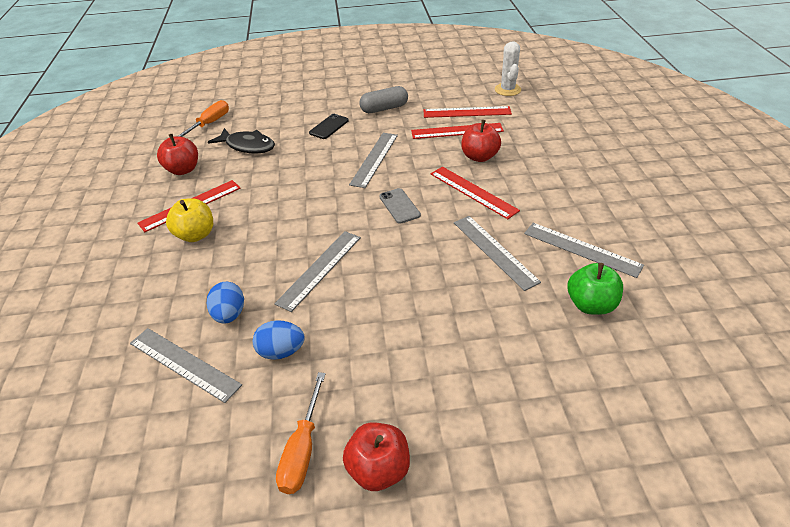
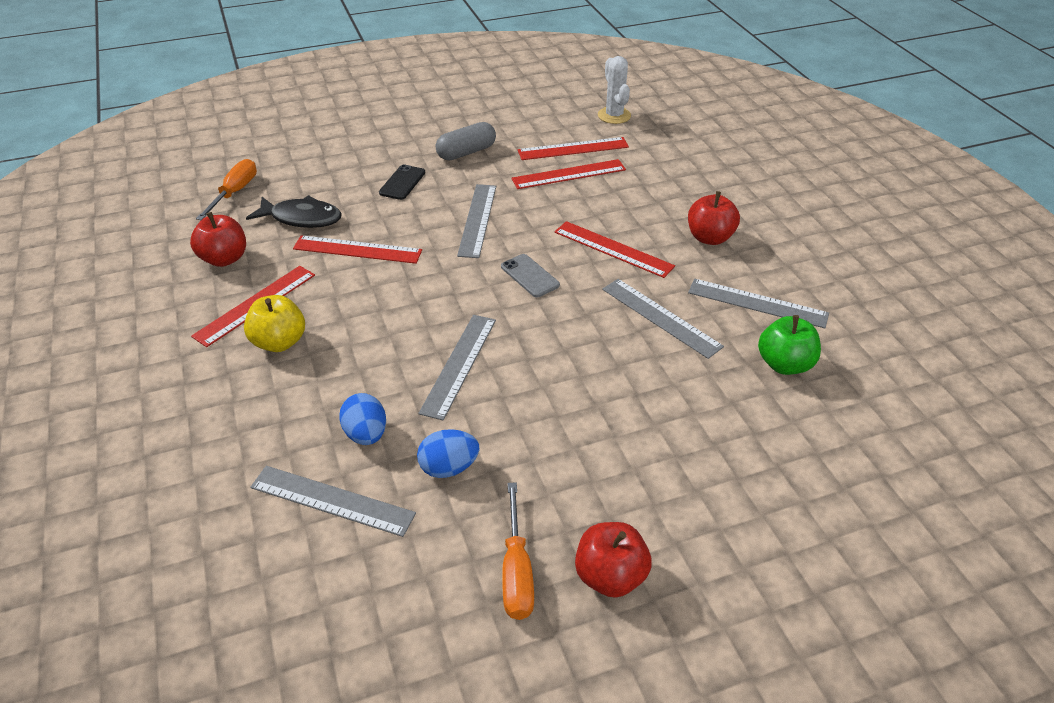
camera: 15 degrees left, 0 degrees up
red apple [461,120,501,162] -> red apple moved to [688,191,740,245]
none -> red ruler [293,235,422,264]

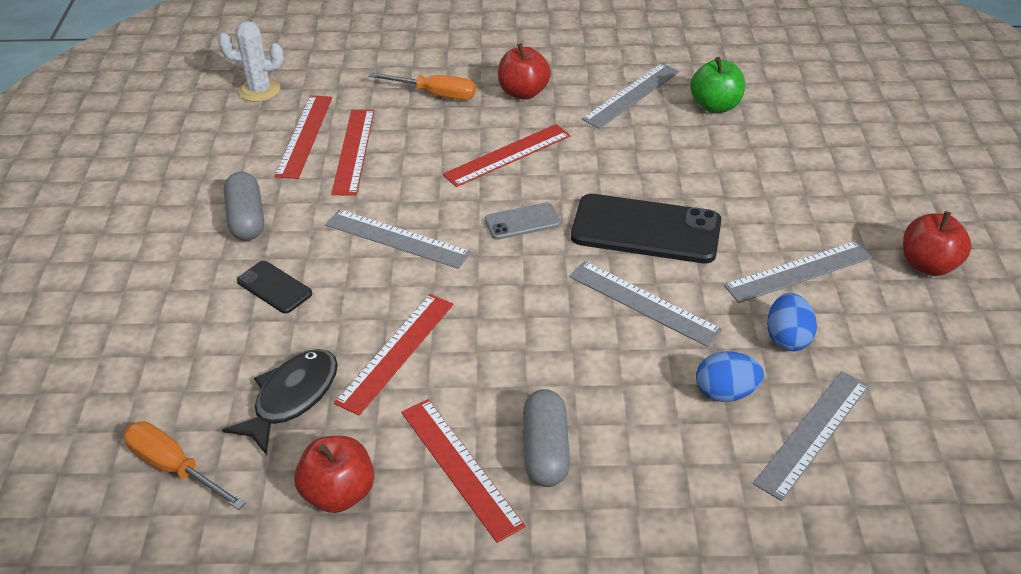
camera: 70 degrees left, 0 degrees up
yellow apple [244,295,305,352] -> grey capsule [523,389,570,487]
orange screwdriver [502,482,534,620] -> orange screwdriver moved to [368,72,476,100]
grey ruler [602,279,724,359] -> grey ruler moved to [724,241,873,303]
none -> black phone [571,194,721,263]

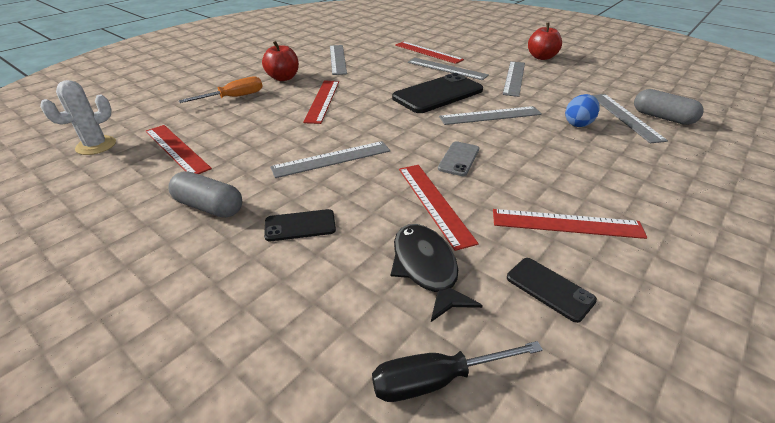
camera: 50 degrees left, 5 degrees down
orange screwdriver [123,421,246,510] -> black screwdriver [372,341,543,402]
red apple [294,436,374,513] -> black phone [507,258,597,323]
red ruler [331,110,374,196] -> red ruler moved to [395,41,464,64]
grey phone [485,202,561,240] -> grey phone moved to [438,141,479,176]
grey capsule [523,389,570,487] -> grey capsule moved to [634,89,704,125]
green apple [690,57,745,113] -> none
blue egg [767,293,817,351] -> none
none -> grey ruler [408,58,489,80]

